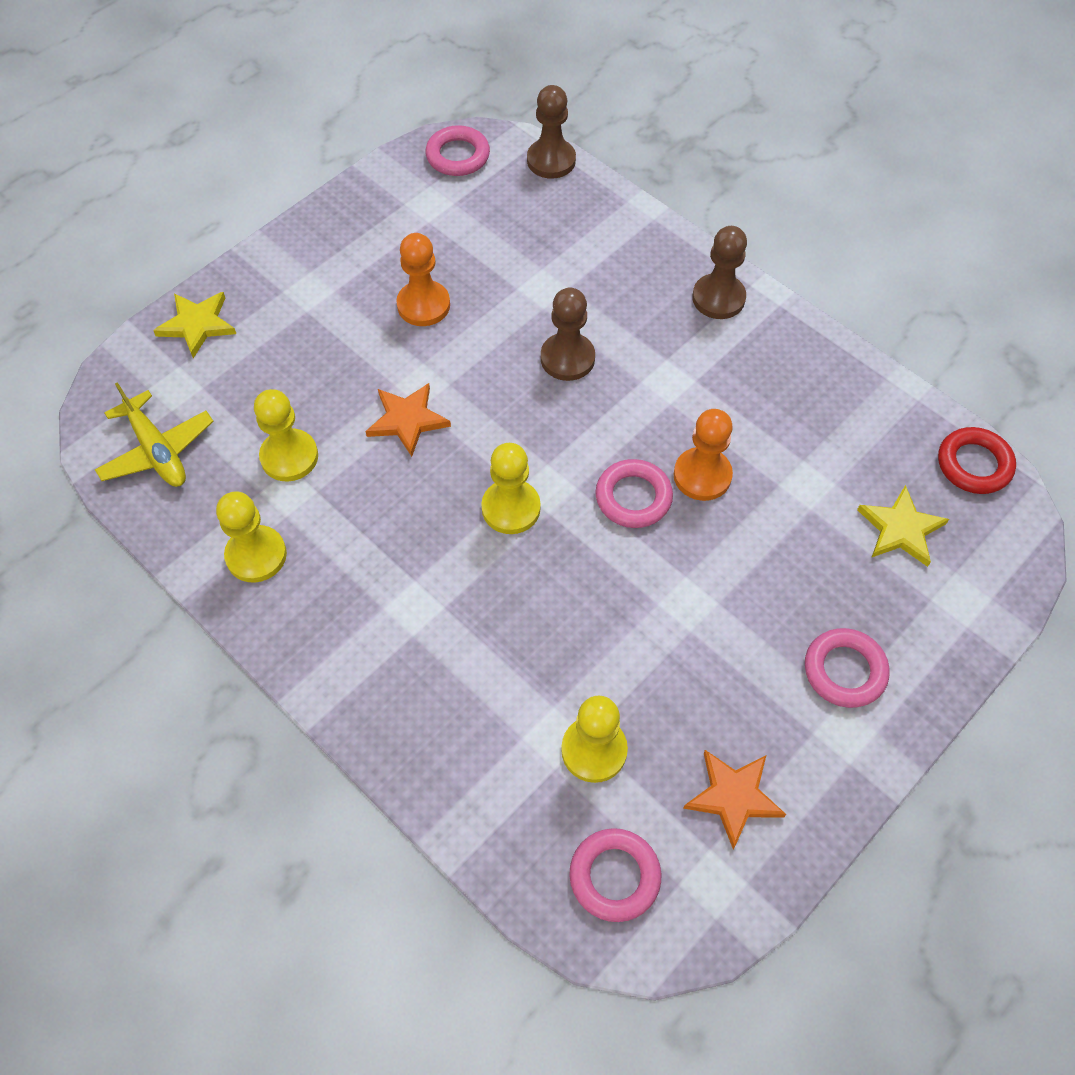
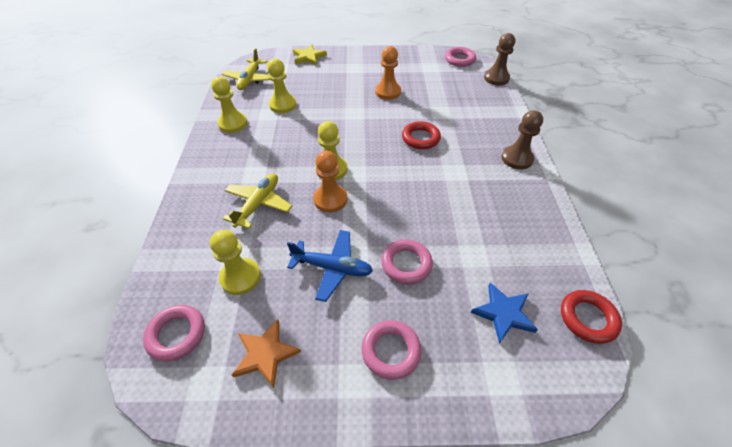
camera: 45 degrees right, 10 degrees down
orange star [365,383,451,457] -> none
brown pawn [541,288,595,381] -> red ring [402,121,441,149]
pink ring [595,459,673,528] -> pink ring moved to [381,239,433,284]
orange pawn [674,409,733,501] -> orange pawn moved to [313,150,347,212]
yellow star [857,485,949,567] -> blue star [471,282,538,344]
none -> yellow plane [223,173,292,229]
none -> blue plane [287,230,373,302]

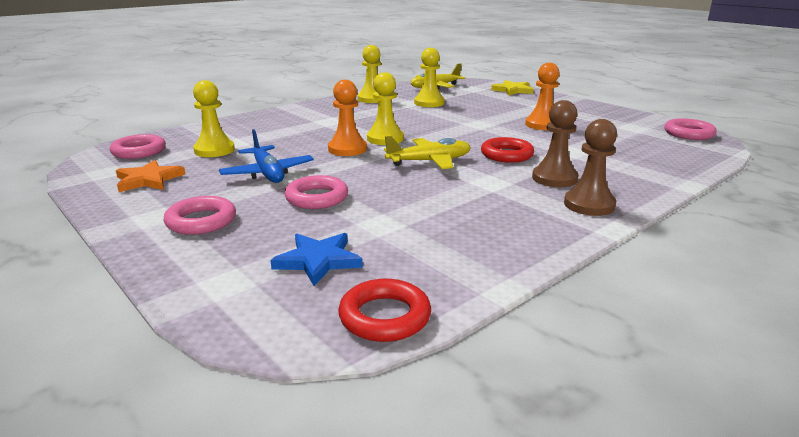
camera: 50 degrees right, 25 degrees down
yellow plane [223,173,292,229] -> yellow plane moved to [384,136,471,169]
brown pawn [484,33,515,85] -> brown pawn moved to [532,100,579,187]

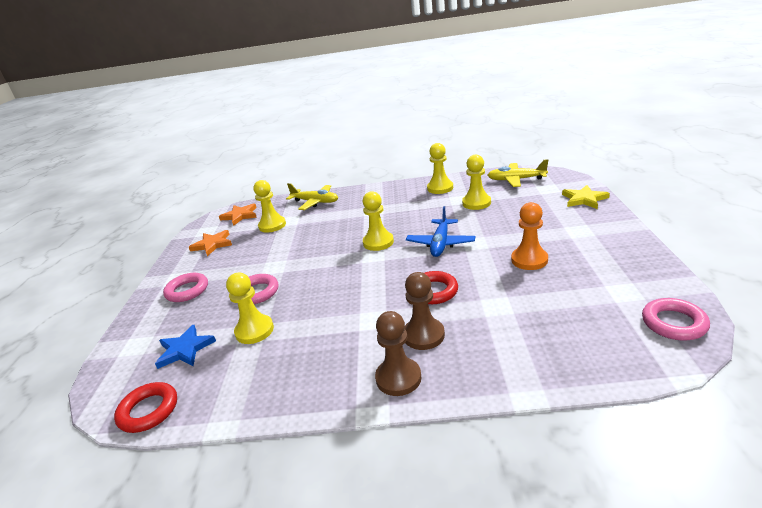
camera: 45 degrees right, 5 degrees up
pink ring [110,134,166,159] -> orange star [219,203,257,226]
blue plane [219,129,314,183] -> blue plane moved to [406,206,476,257]
orange pawn [328,80,367,156] -> none
yellow plane [384,136,471,169] -> yellow plane moved to [286,183,338,210]
none -> yellow pawn [226,273,274,344]

